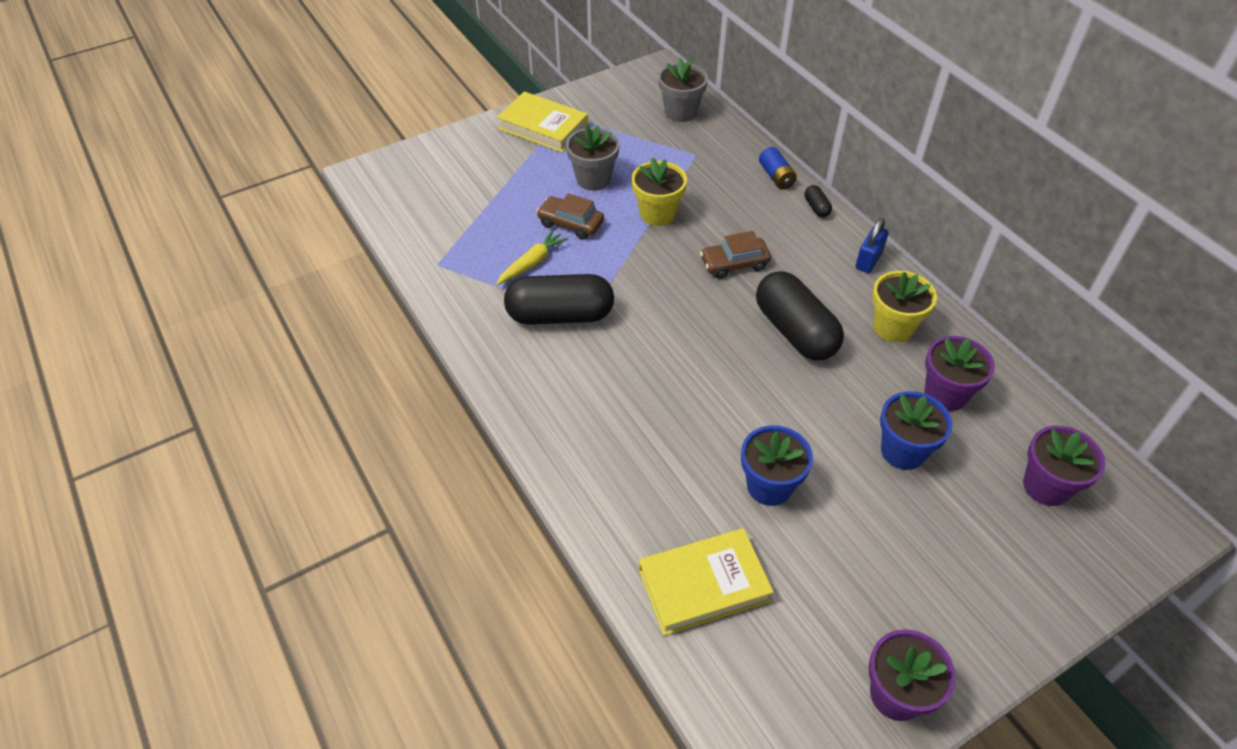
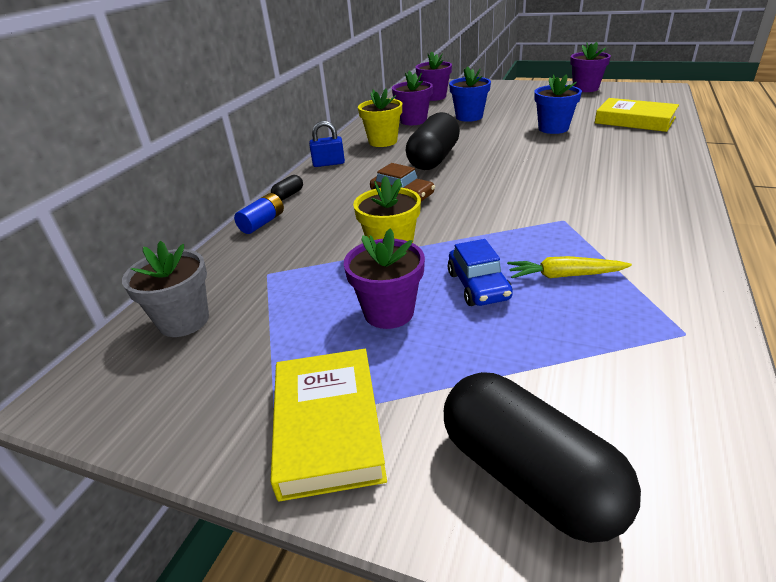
camera: 125 degrees left, 15 degrees down
black capsule [504,274,614,325] -> black capsule moved to [444,372,641,543]
brown car [536,193,604,239] -> blue car [448,239,513,306]
grey flower pot [566,125,619,191] -> purple flower pot [344,228,425,329]

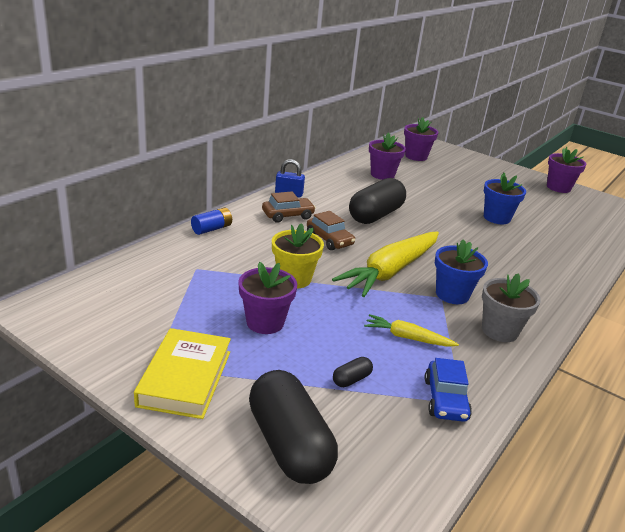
camera: 10 degrees right, 5 degrees down
grey flower pot [122,241,209,337] -> grey flower pot moved to [482,274,541,342]
black capsule [271,175,303,201] -> black capsule moved to [333,357,373,387]
yellow flower pot [358,89,402,147] -> none
blue car [448,239,513,306] -> blue car moved to [425,358,472,422]
blue flower pot [449,66,491,122] -> blue flower pot moved to [435,239,488,304]
yellow book [595,98,679,132] -> none
none -> brown car [262,191,316,223]
none -> yellow carrot [332,231,439,297]

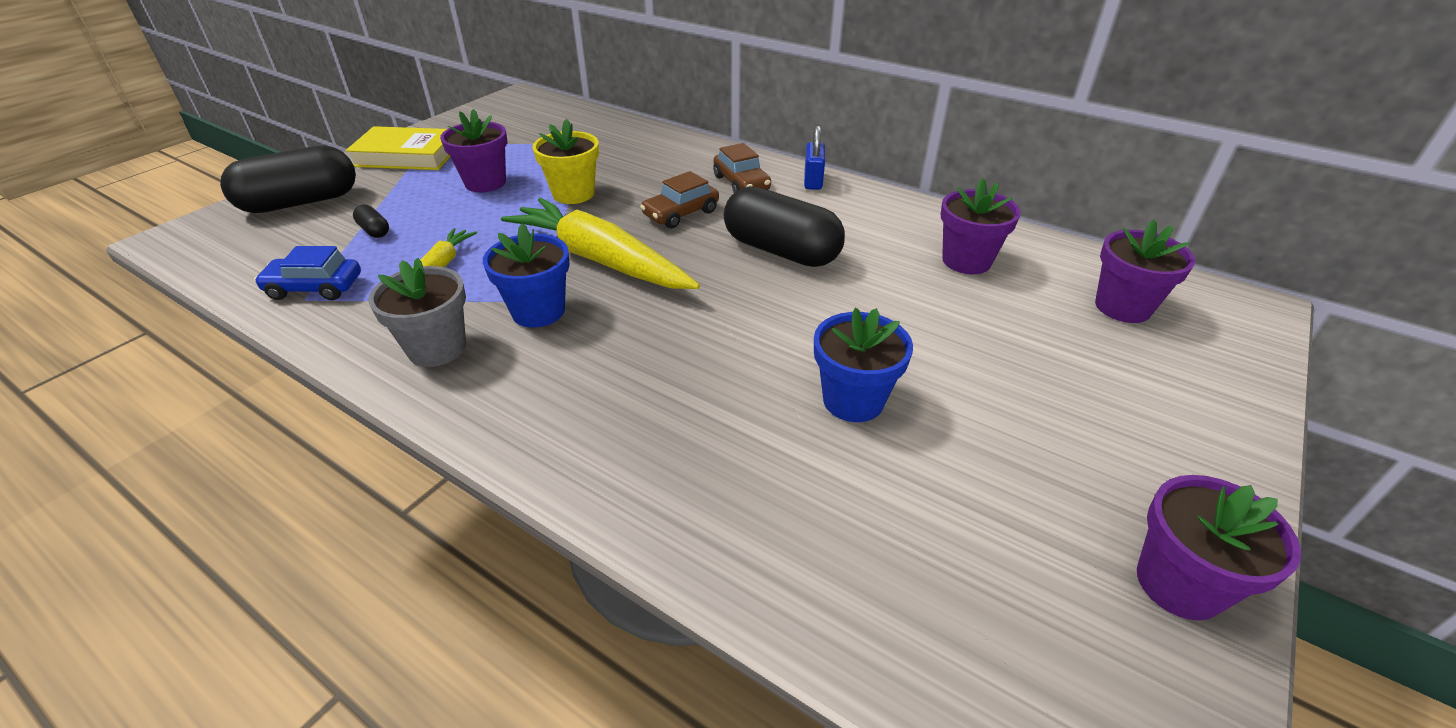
camera: 90 degrees right, 10 degrees up
blue battery [191,207,232,235] -> none

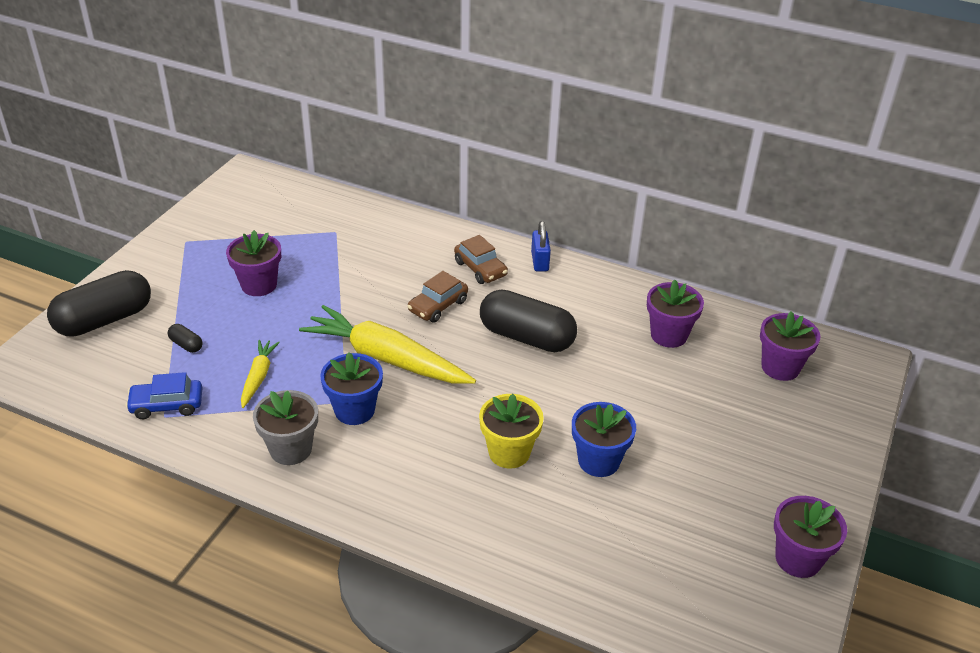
camera: 10 degrees left, 0 degrees up
yellow book [346,126,450,170] -> none
yellow flower pot [532,119,599,204] -> yellow flower pot moved to [479,394,544,469]

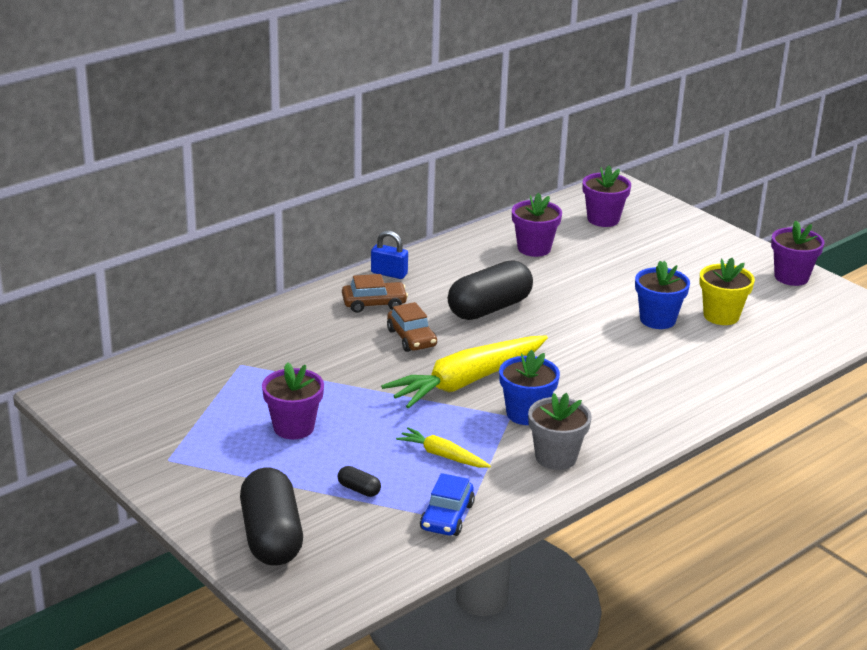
camera: 65 degrees left, 10 degrees down
black capsule [168,324,202,353] -> black capsule turned 60 degrees clockwise [338,466,381,497]
yellow flower pot [479,394,544,469] -> yellow flower pot moved to [699,258,755,325]

